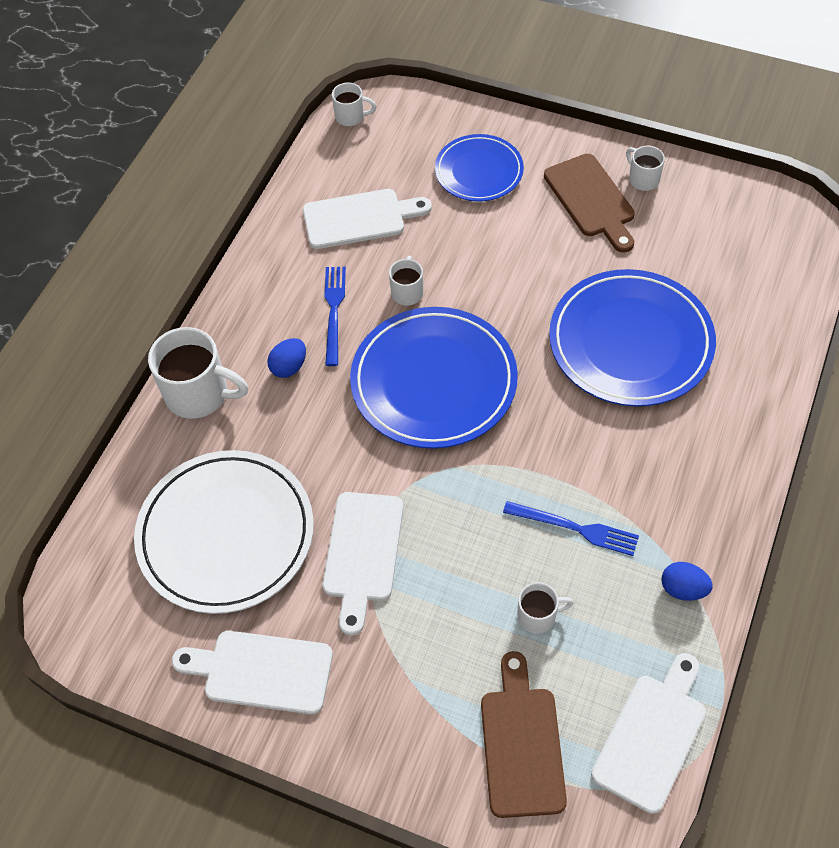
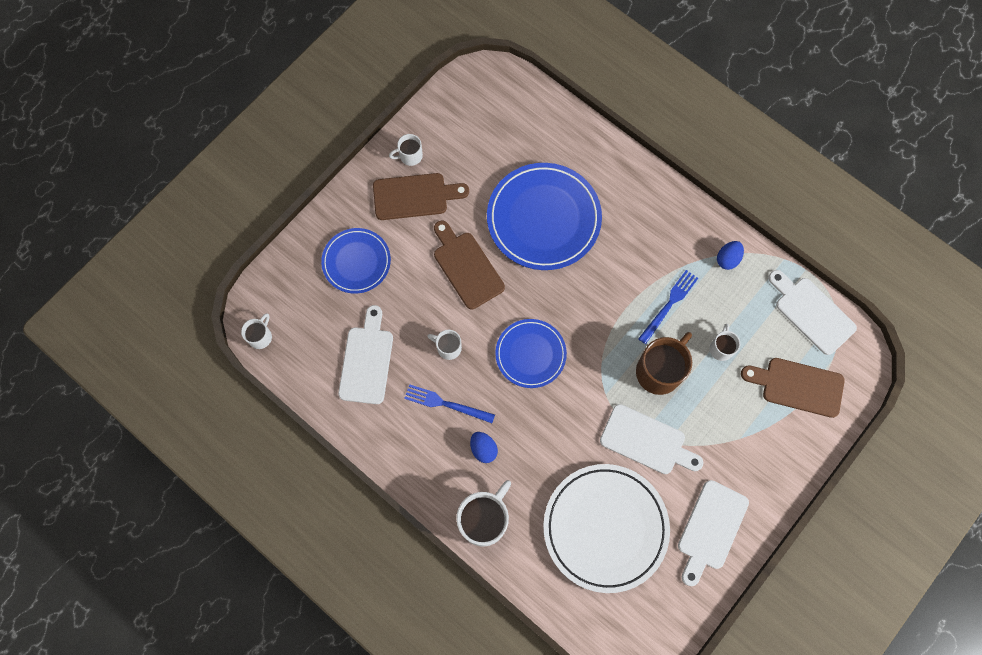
camera: 75 degrees left, 15 degrees up
blue plate [350,307,518,449] -> blue plate [495,319,567,388], size x0.60
none -> brown cutting board [434,221,505,310]
none -> brown mug [636,332,692,395]

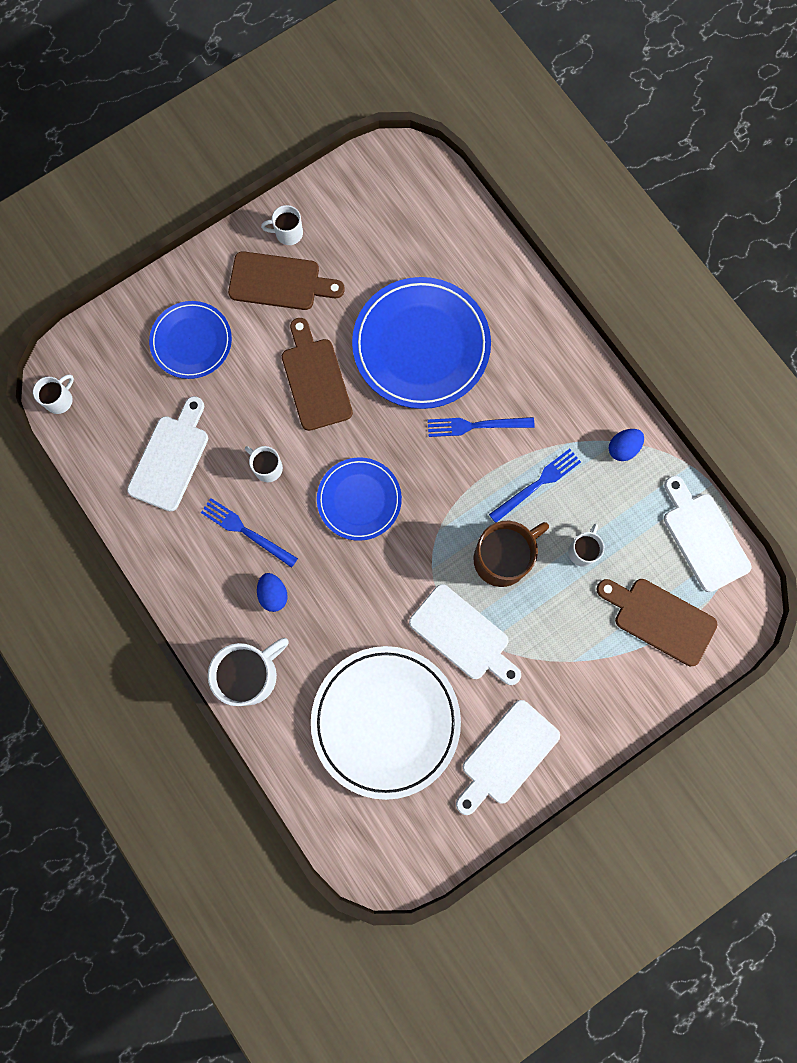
camera: 15 degrees right, 5 degrees up
none -> blue fork [428,417,535,437]

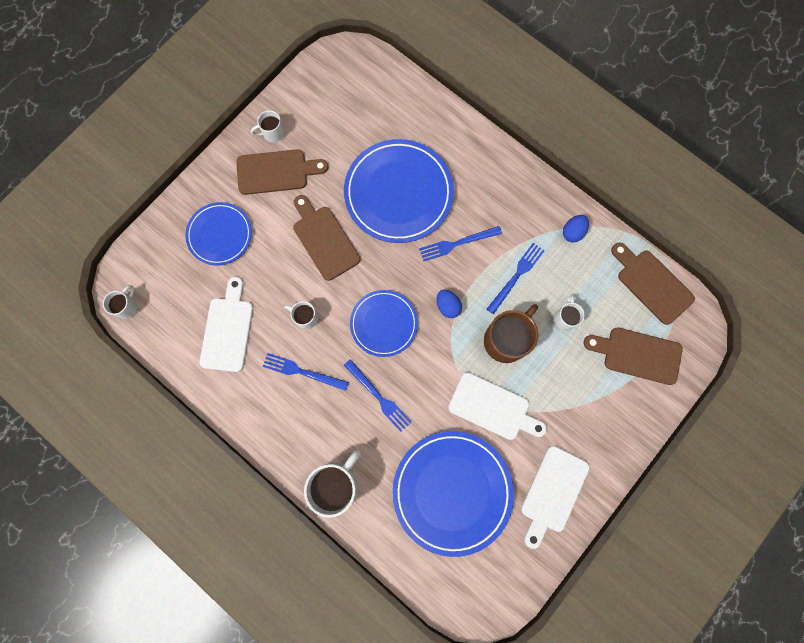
camera: 15 degrees left, 0 degrees up
blue egg [257,573,288,612] -> blue egg moved to [436,290,462,318]
white plate [311,646,461,800] -> blue plate [393,431,514,557]
white cutting board [664,476,752,592] -> brown cutting board [611,243,695,325]
none -> blue fork [344,359,411,432]

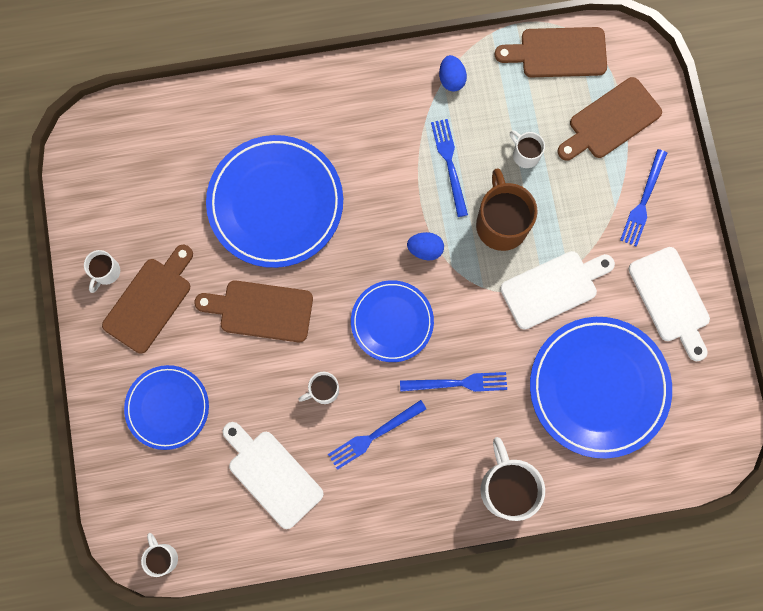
camera: 50 degrees left, 0 degrees up
blue fork [419,226,502,261] -> blue fork moved to [620,149,667,247]

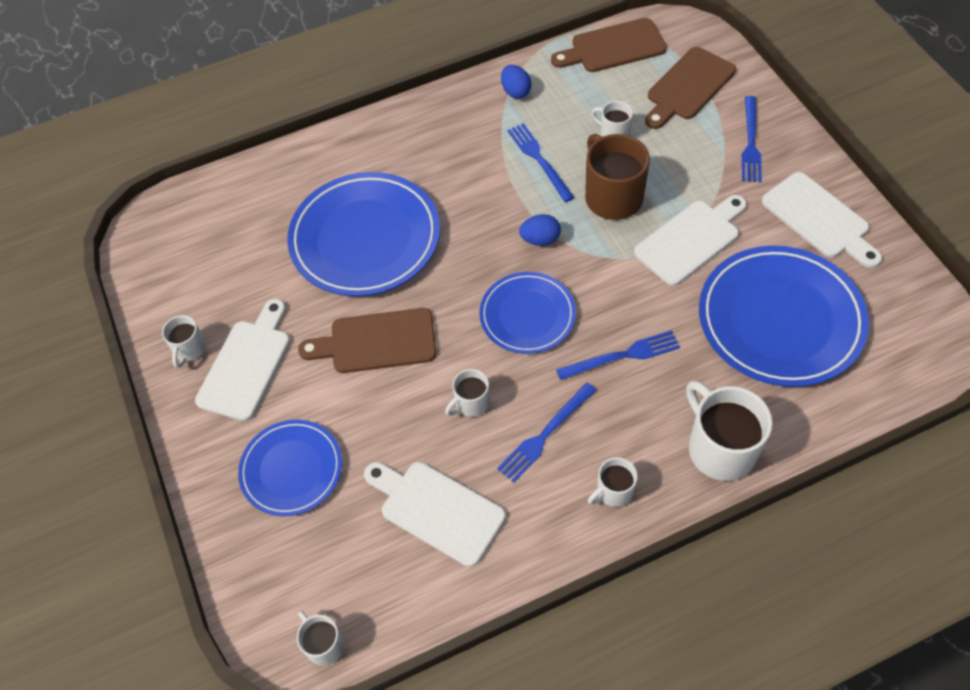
camera: 10 degrees left, 20 degrees down
brown cutting board [102,245,193,354] -> white cutting board [195,299,290,421]
none -> white mug [588,457,638,507]

